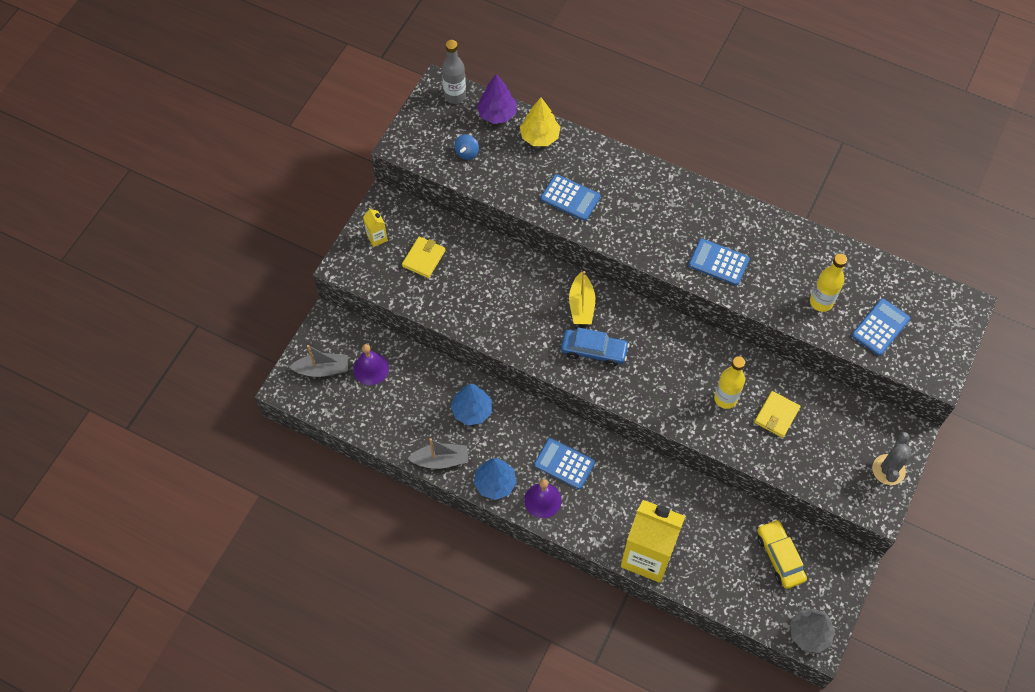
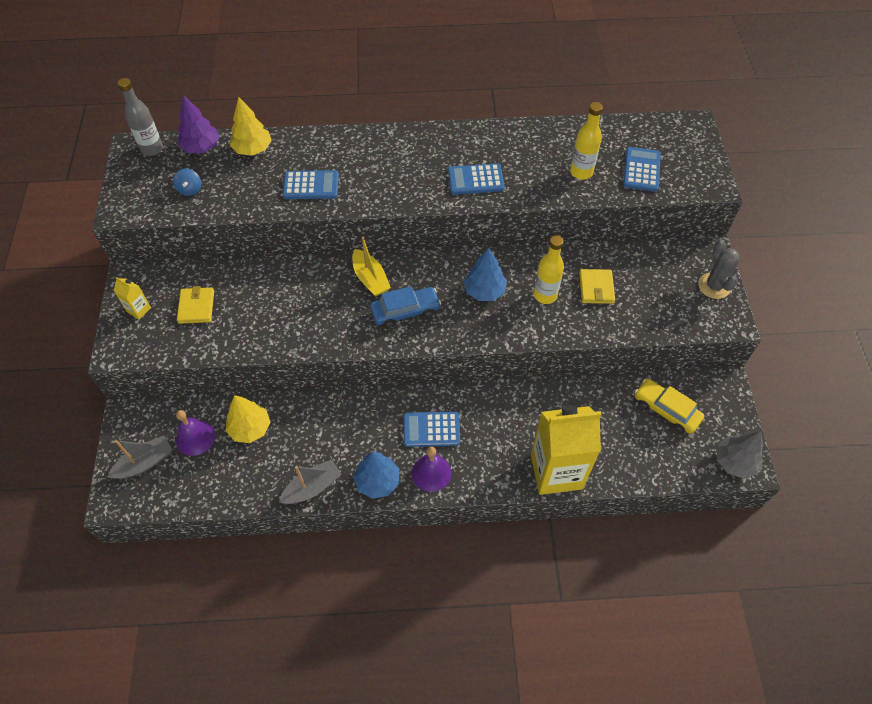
camera: 30 degrees left, 5 degrees down
blue tree [451,384,492,426] -> blue tree moved to [464,248,507,301]
none -> yellow tree [225,395,270,443]

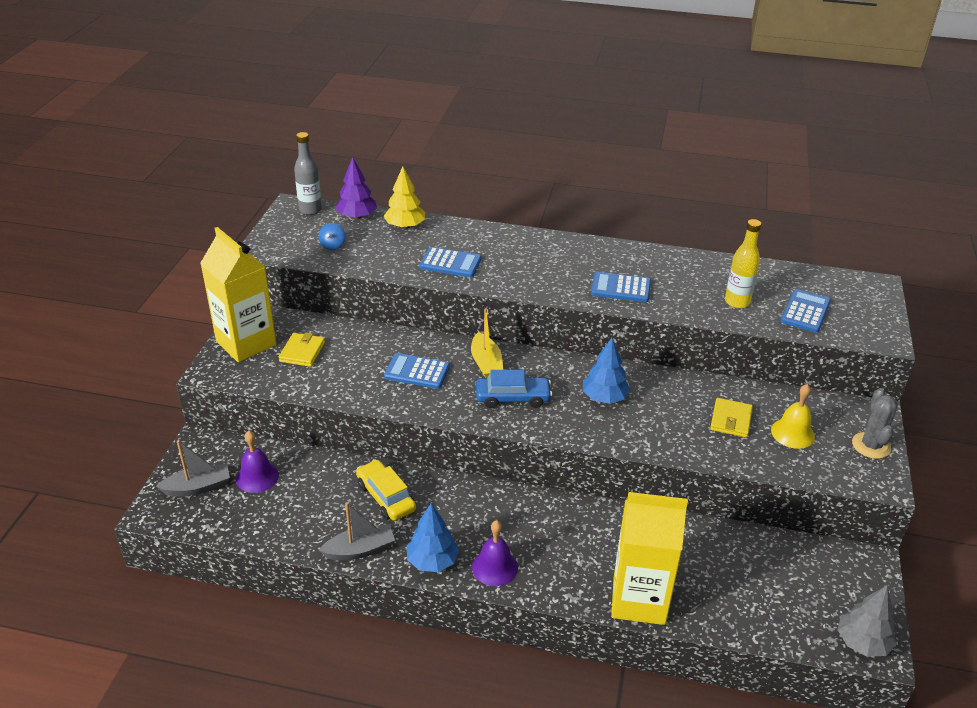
camera: 15 degrees right, 20 degrees down
yellow carton [113,277,151,320] -> yellow carton [200,227,276,362], size x2.45
yellow tree [225,395,270,443] -> none
blue calculator [404,411,460,447] -> blue calculator moved to [384,353,450,389]
yellow bottle [534,235,564,304] -> none
yellow car [635,379,704,434] -> yellow car moved to [356,459,416,521]
none -> yellow bell [771,384,815,449]

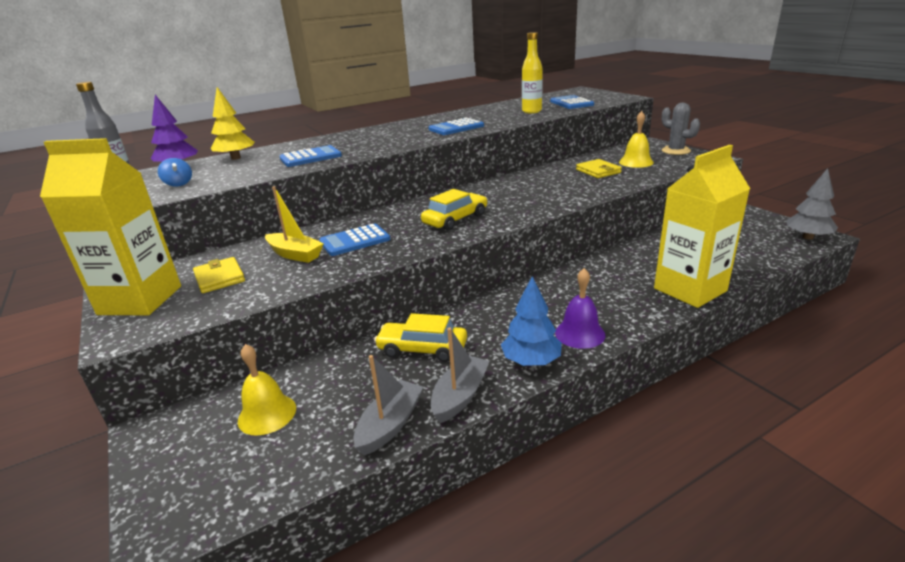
camera: 40 degrees left, 10 degrees down
grey boat [156,440,230,497] -> grey boat moved to [353,355,423,456]
purple bell [236,431,279,493] -> yellow bell [238,344,296,436]
yellow boat [471,308,503,378] -> yellow boat moved to [265,186,324,263]
blue car [476,370,552,408] -> yellow car [421,189,487,230]
blue tree [583,338,630,404] -> none

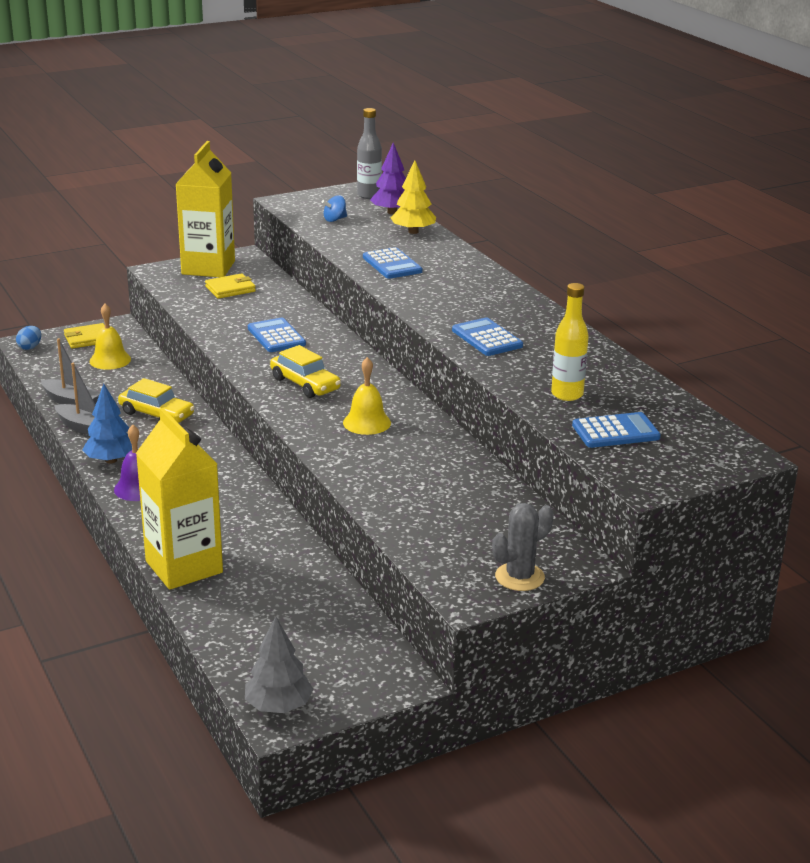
camera: 90 degrees right, 0 degrees up
yellow boat [265,186,324,263] -> none
yellow car [374,313,467,362] -> yellow car turned 105 degrees clockwise [118,378,195,423]
yellow wallet [576,159,622,178] -> yellow wallet moved to [64,323,105,348]
yellow bell [619,111,654,168] -> yellow bell moved to [343,357,391,435]
none -> blue egg [16,326,41,350]

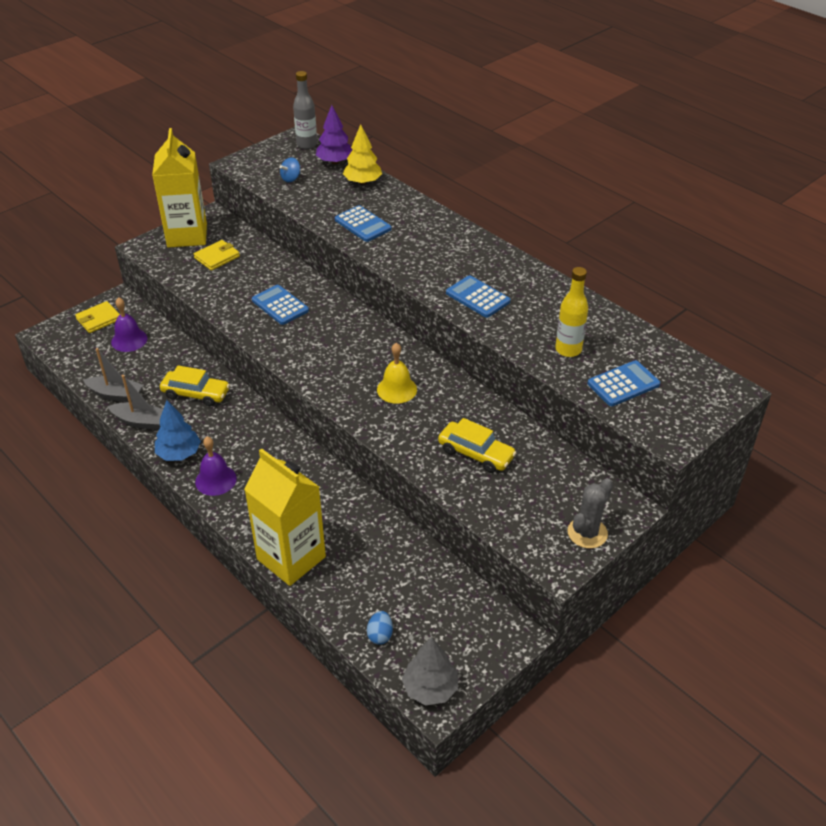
camera: 15 degrees left, 15 degrees up
blue egg [16,326,41,350] -> blue egg moved to [367,611,393,645]
yellow bell [90,304,131,370] -> purple bell [111,297,148,352]
yellow car [270,345,341,398] -> yellow car moved to [438,418,517,473]

